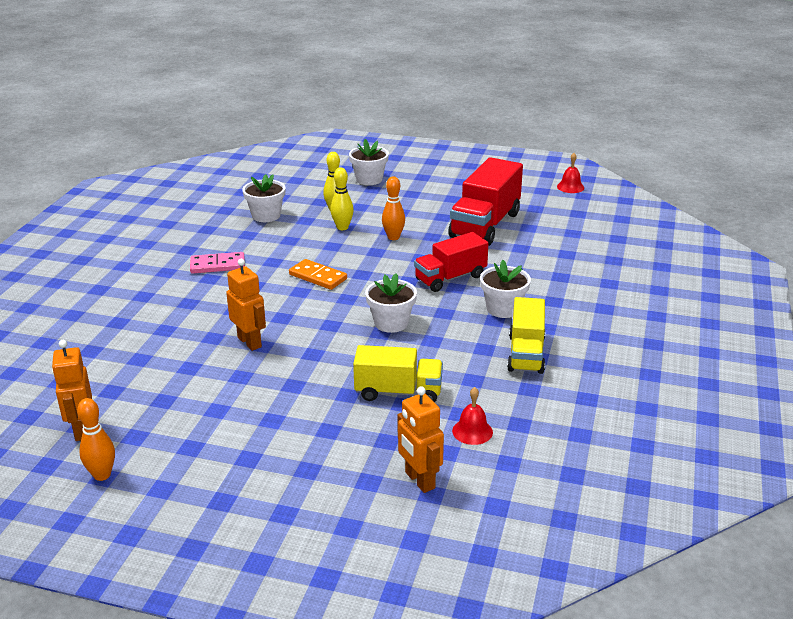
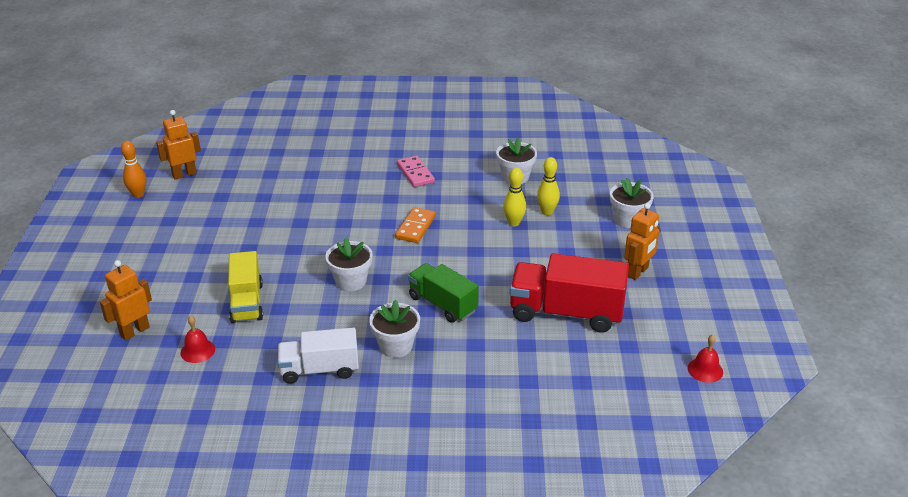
camera: 75 degrees right, 5 degrees up
orange robot [226,259,266,351] -> orange robot moved to [624,203,659,280]
orange bowling pin [382,176,405,240] -> none
red truck [414,232,488,292] -> green truck [408,263,479,323]
yellow truck [507,297,546,374] -> white truck [277,328,359,384]

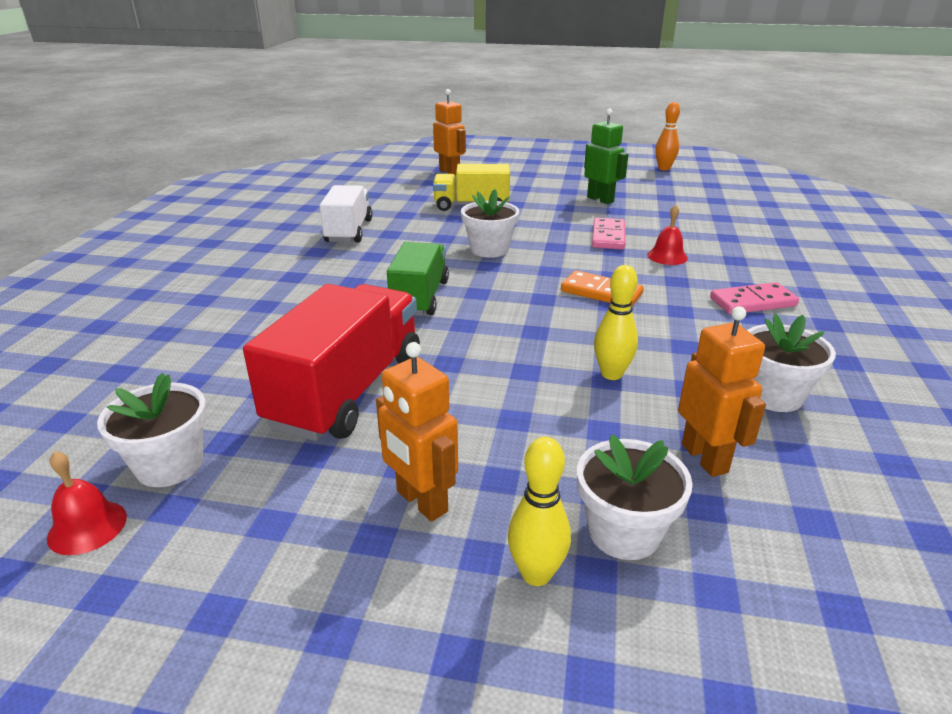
camera: 100 degrees right, 5 degrees down
orange robot [156,110,201,180] -> orange robot moved to [678,306,766,477]
red bell [180,316,215,363] -> red bell moved to [647,205,688,265]
white flower pot [369,299,420,358] -> white flower pot moved to [97,373,207,487]
green truck [408,263,479,323] -> green truck turned 45 degrees counterclockwise [387,242,449,316]
yellow bowling pin [537,157,560,215] -> yellow bowling pin moved to [508,437,571,586]
none -> green robot [584,108,628,204]
none -> pink domino [592,218,626,250]

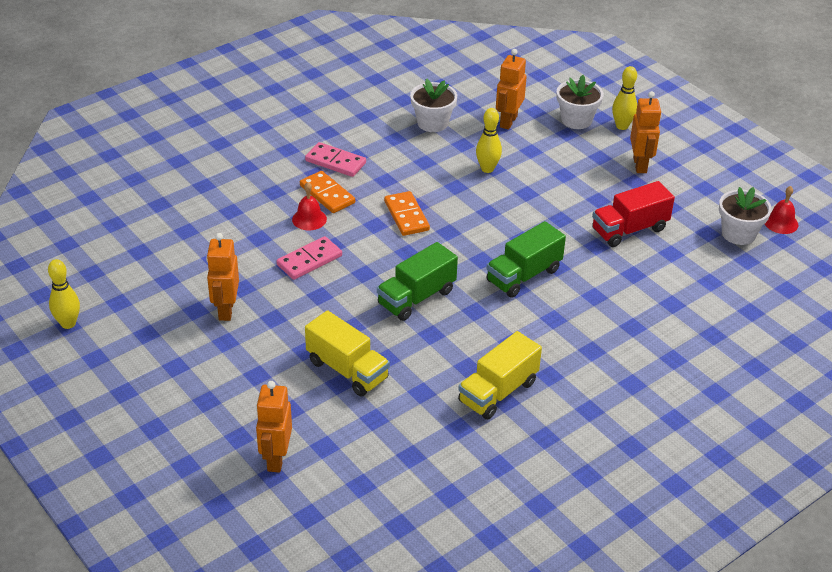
camera: 140 degrees left, 10 degrees up
red truck [243,284,420,441] -> red truck [592,181,675,247], size x0.66
white truck [320,185,372,243] -> yellow truck [458,331,542,420]
white flower pot [461,189,519,258] -> green truck [377,242,458,321]
green robot [584,108,628,204] -> orange robot [206,233,239,321]
orange bowling pin [655,102,680,170] -> yellow bowling pin [48,259,80,329]
none -> orange domino [300,171,355,213]

